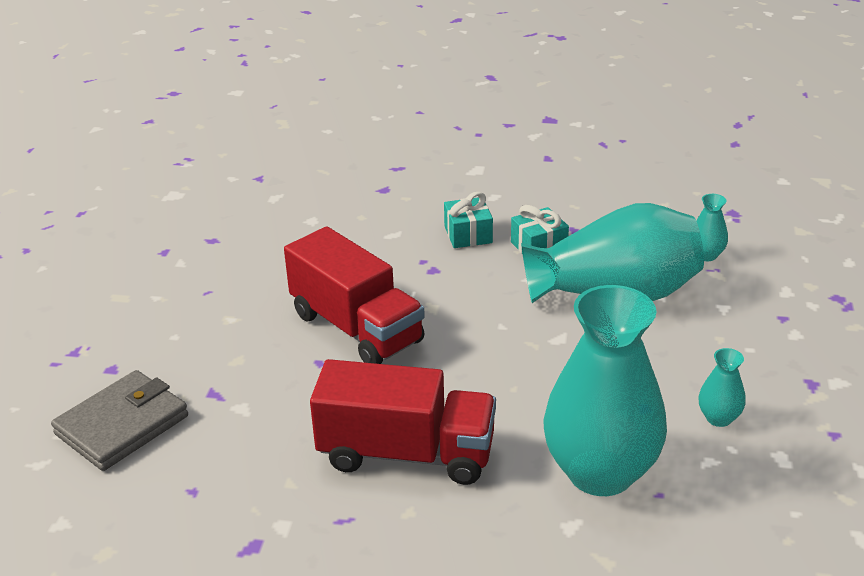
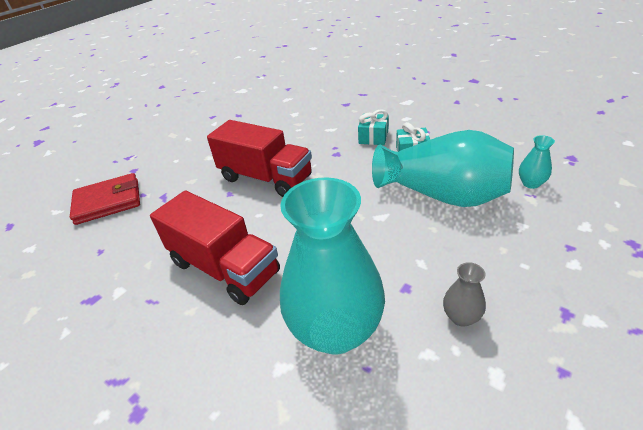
camera: 30 degrees right, 5 degrees up
grey wallet [51,370,188,471] -> red wallet [70,173,140,225]
red truck [284,226,425,364] -> red truck turned 45 degrees counterclockwise [207,120,312,197]
turquoise vase [698,348,746,427] -> grey vase [443,262,486,327]

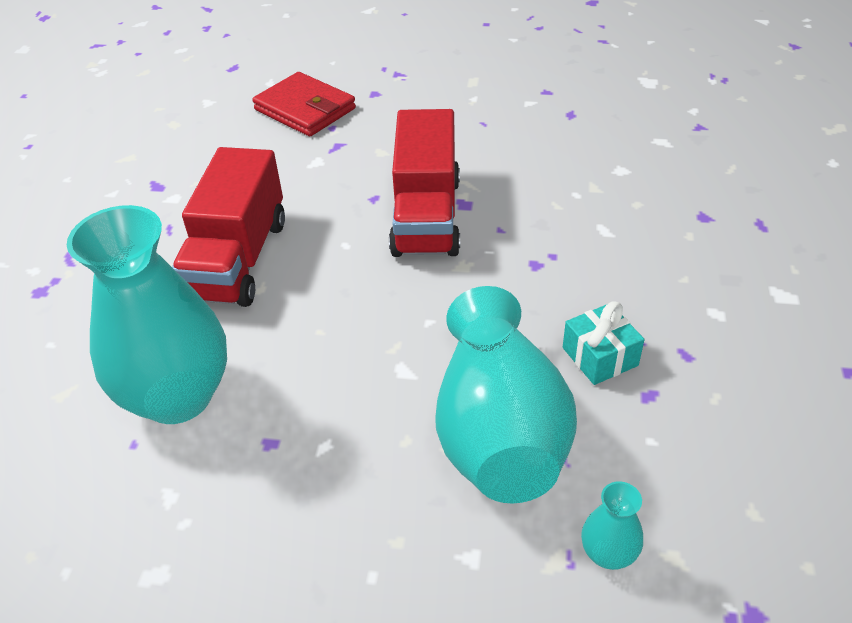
camera: 60 degrees right, 5 degrees up
turquoise gift [358,109,389,145] -> none
grey vase [443,262,486,327] -> none

